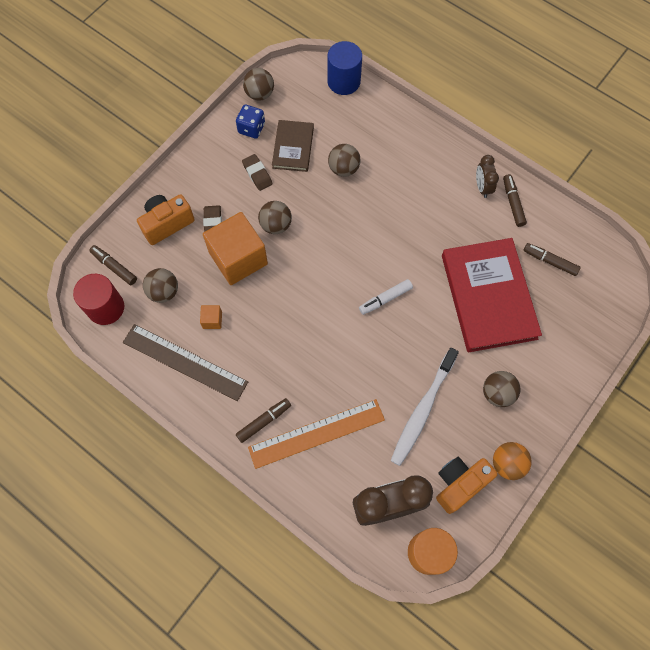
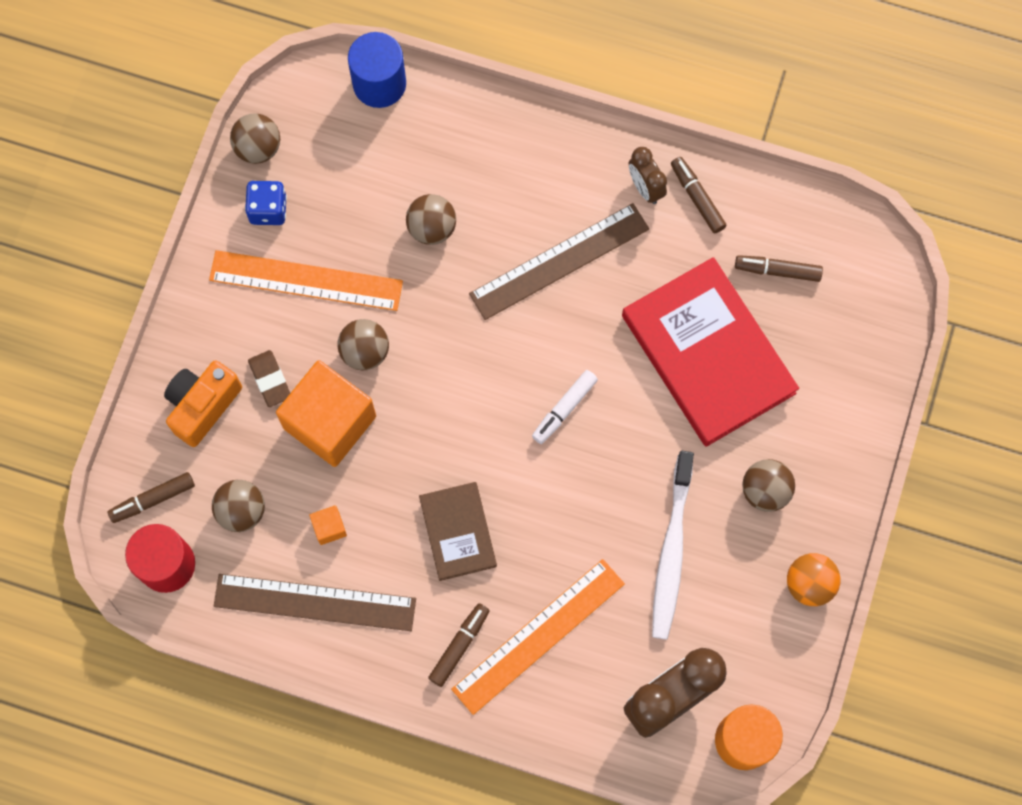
camera: 20 degrees left, 5 degrees up
brown marker [89,245,137,285] -> brown marker turned 45 degrees counterclockwise [107,472,195,523]
brown eraser [242,154,273,191] -> orange ruler [209,250,403,311]
brown book [272,120,314,172] -> brown book moved to [419,482,497,581]
orange camera [436,457,498,514] -> none
none -> brown ruler [469,203,649,320]

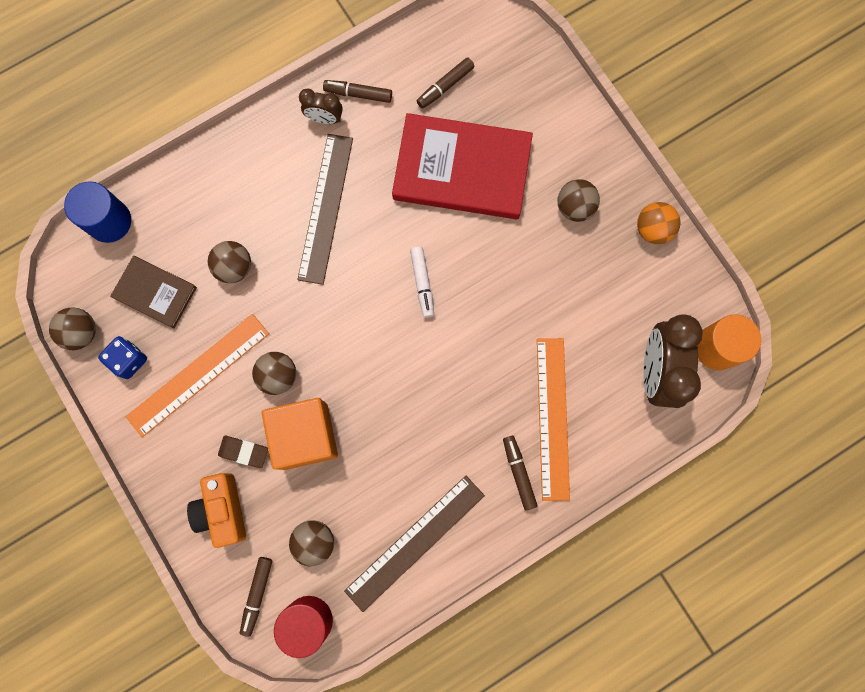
camera: 50 degrees left, 5 degrees up
orange cube [309,505,347,545] -> none
brown book [419,482,497,581] -> brown book moved to [110,256,197,328]
white toothbrush [652,451,694,640] -> none

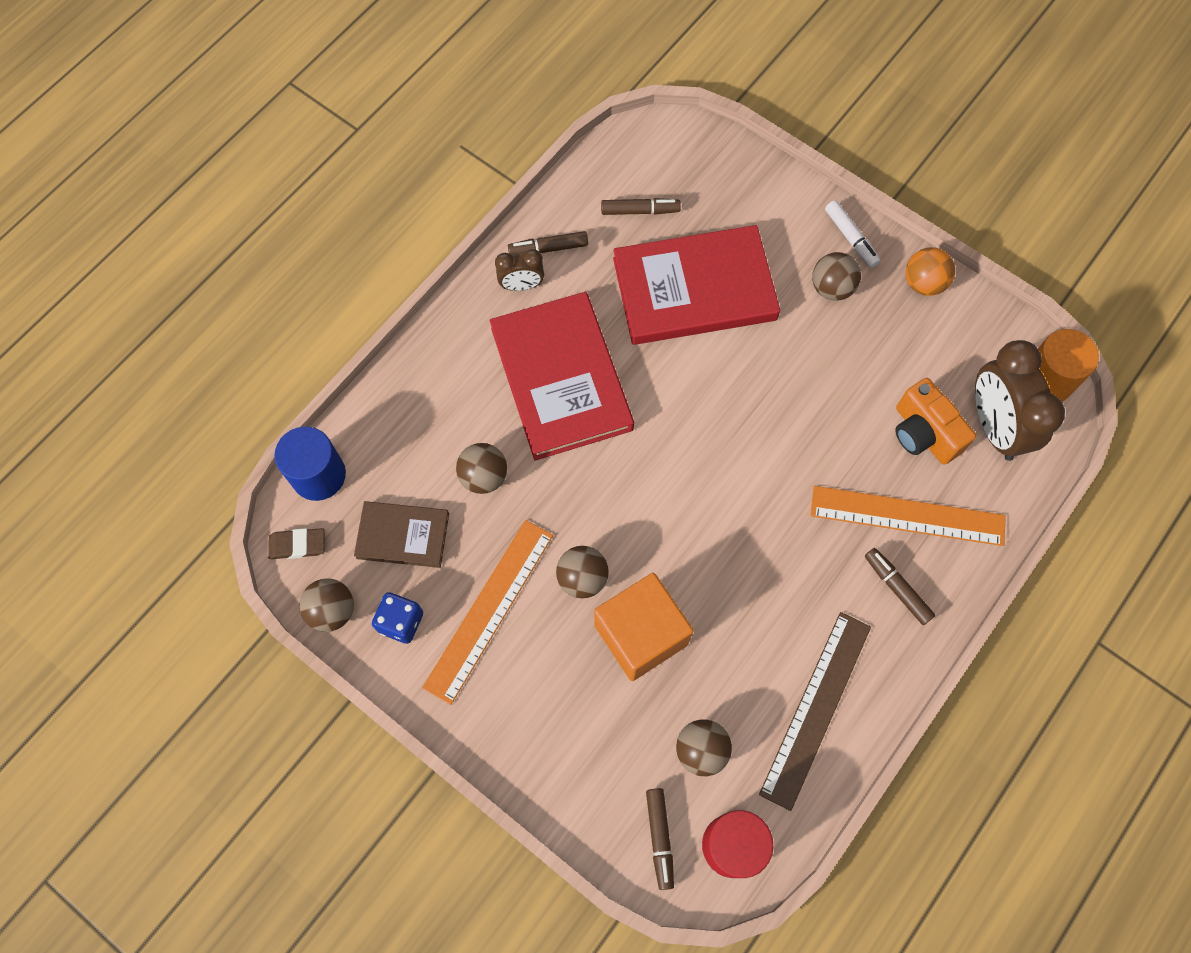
camera: 20 degrees left, 10 degrees down
orange camera [187,473,246,548] -> orange camera moved to [896,378,976,465]
brown eraser [218,436,268,468] -> brown eraser moved to [268,528,325,559]
brown ruler [297,134,353,285] -> red book [490,292,634,460]
white marker [410,246,434,318] -> white marker moved to [825,200,881,268]
brown marker [417,58,474,109] -> brown marker turned 120 degrees counterclockwise [601,198,681,215]
orange ruler [537,338,570,501] -> orange ruler turned 60 degrees counterclockwise [811,486,1006,546]

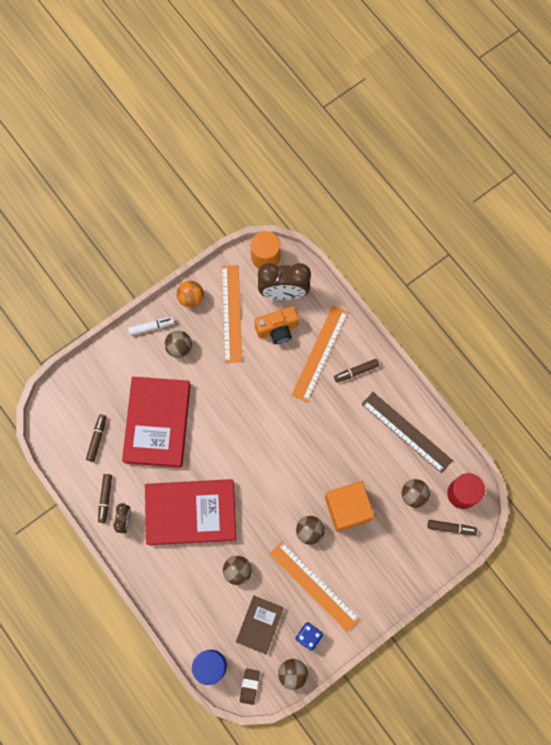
camera: 75 degrees left, 5 degrees up
none -> orange ruler [222,265,242,363]

